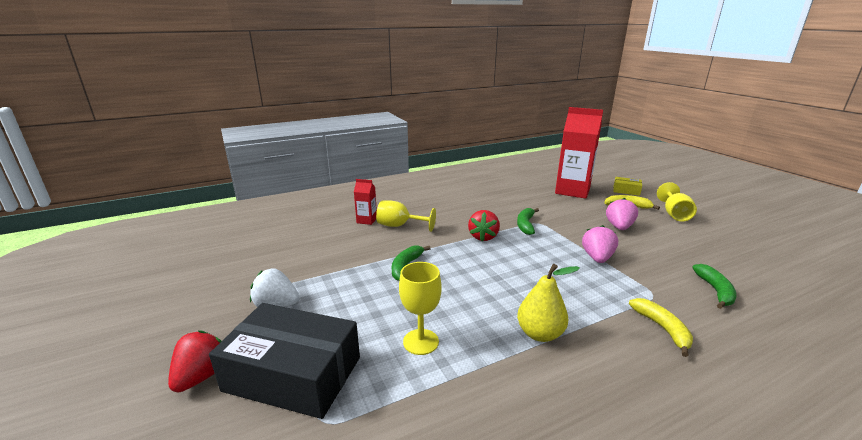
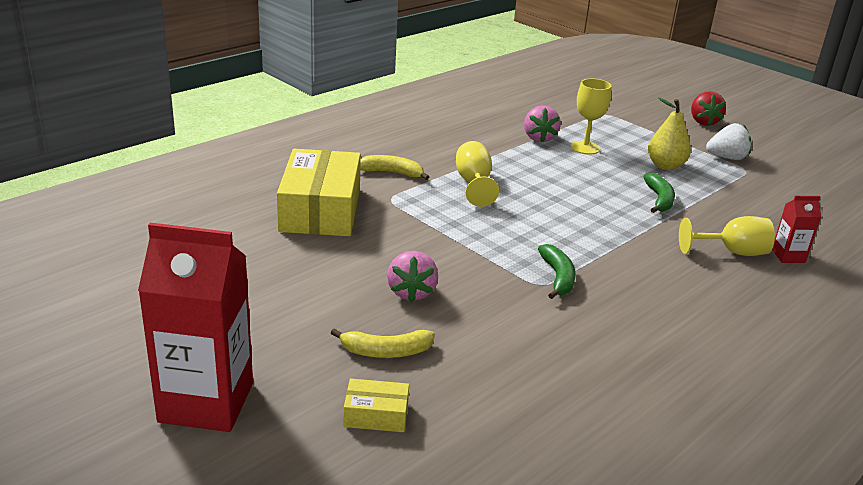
camera: 160 degrees right, 5 degrees up
black box [209,303,360,419] -> none
red strawberry [468,210,500,241] -> none
yellow pear [517,264,580,342] -> yellow pear moved to [648,97,691,170]
red carton [555,107,603,199] -> red carton moved to [138,223,253,432]
pink strawberry [582,225,618,263] -> pink strawberry moved to [524,105,561,142]
yellow banana [629,298,693,357] -> yellow banana turned 135 degrees clockwise [360,155,429,180]
yellow goblet [657,182,697,222] -> yellow goblet moved to [456,141,499,207]
green banana [692,264,737,309] -> yellow box [277,149,361,236]

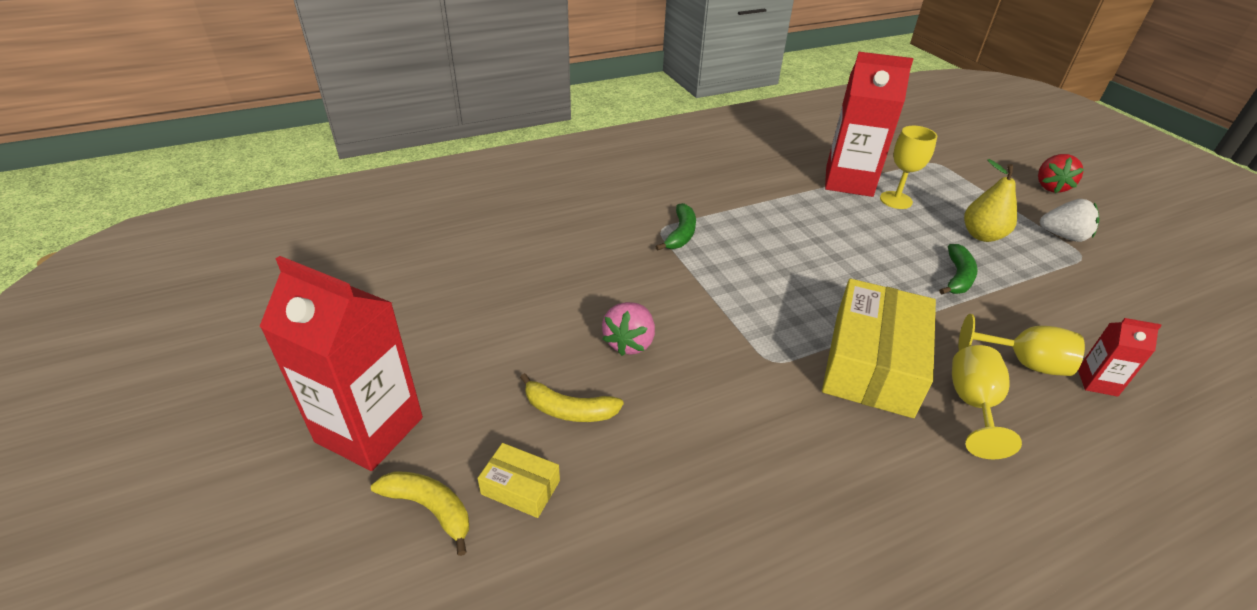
camera: 20 degrees right, 10 degrees up
yellow box [277,149,361,236] -> yellow box moved to [822,279,936,418]
yellow banana [360,155,429,180] -> yellow banana moved to [371,471,469,556]
yellow goblet [456,141,499,207] -> yellow goblet moved to [952,345,1022,459]
pink strawberry [524,105,561,142] -> red carton [825,52,913,197]
green banana [538,244,576,299] -> green banana moved to [655,203,696,251]

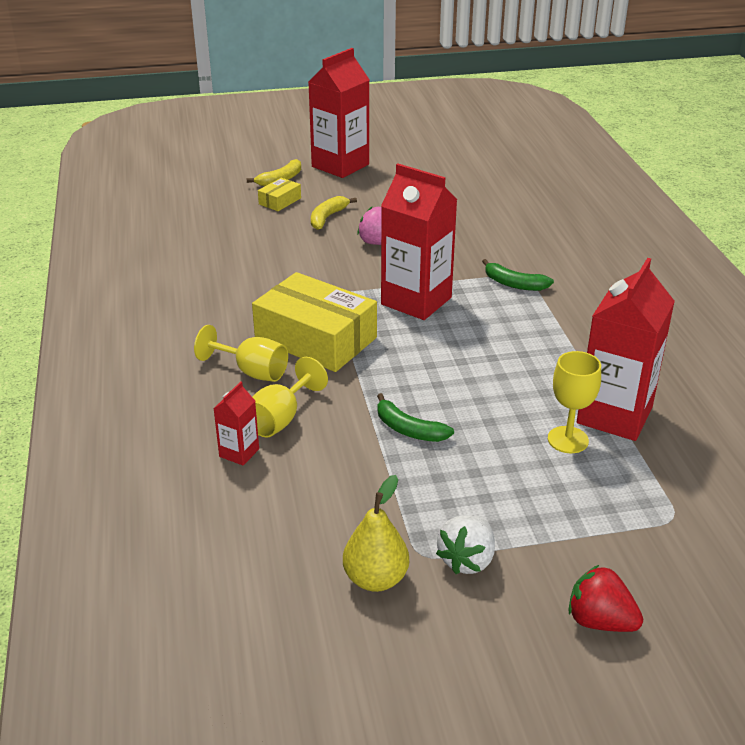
camera: 105 degrees right, 5 degrees down
yellow pear [964,159,1017,242] -> yellow pear moved to [343,475,409,592]
none -> red carton [381,164,457,320]

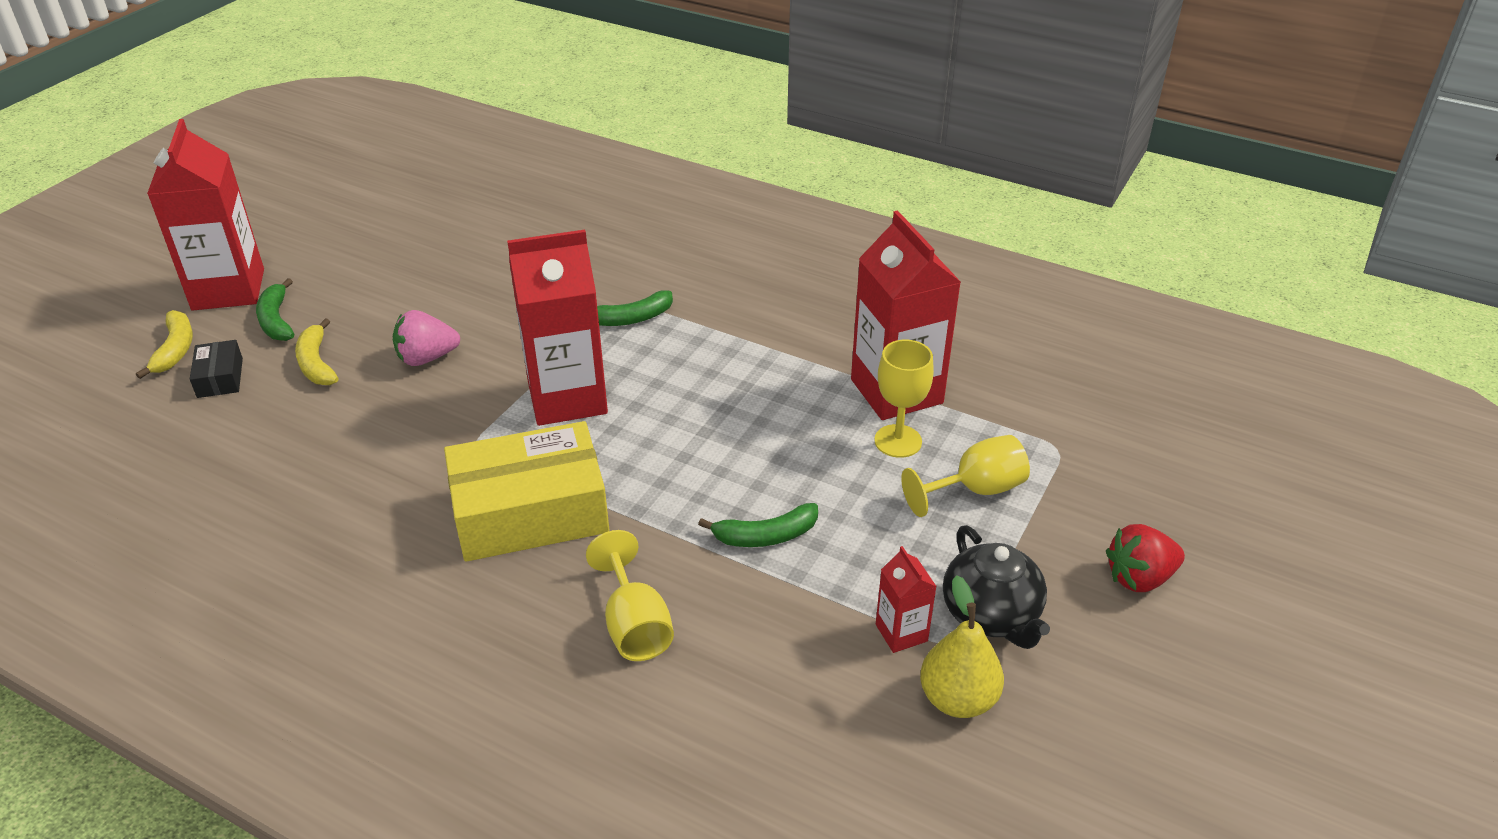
camera: 50 degrees left, 5 degrees up
yellow goblet [194,325,288,382] -> yellow goblet moved to [901,435,1030,517]
red carton [213,382,259,466] -> red carton moved to [876,546,937,653]
yellow box [258,178,301,211] -> black box [190,340,243,398]
white strawberry [436,515,495,574] -> black teapot [943,525,1050,649]
none -> green banana [256,278,294,341]

